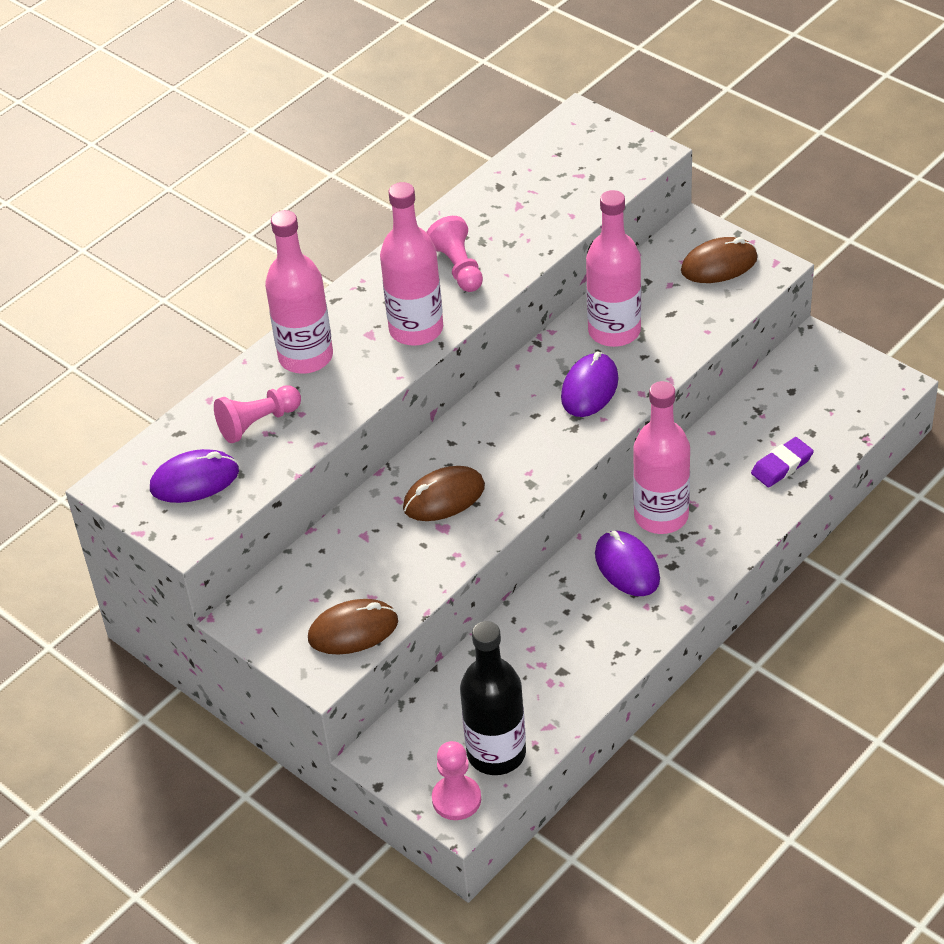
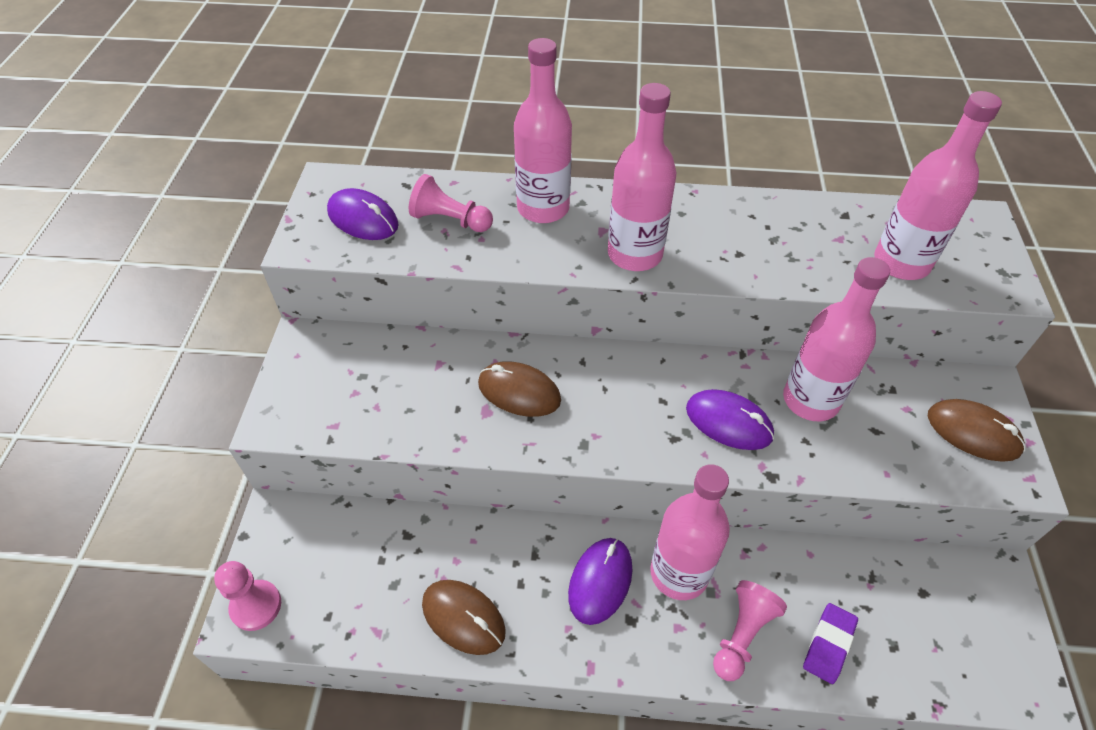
camera: 50 degrees right, 5 degrees up
brown mouse [308,599,398,655] -> brown mouse moved to [422,580,506,655]
pink pawn [426,216,483,292] -> pink pawn moved to [713,580,787,681]
black bottle [460,621,526,775] -> none
purple mouse [561,352,618,417] -> purple mouse turned 45 degrees clockwise [686,389,774,450]
purple eraser [751,437,814,487] -> purple eraser turned 75 degrees counterclockwise [803,603,858,684]
none -> pink bottle [874,91,1002,280]

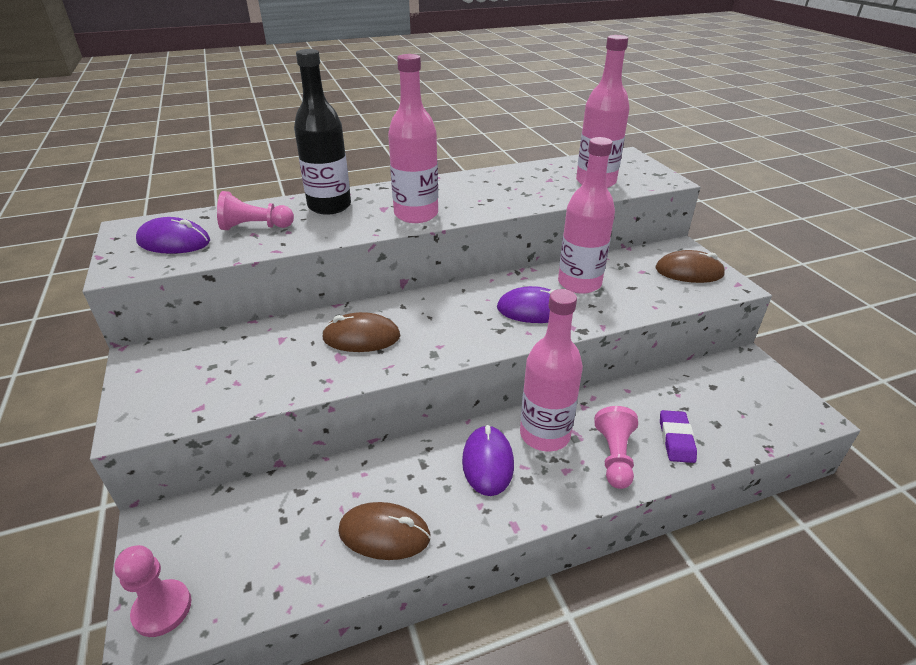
camera: 25 degrees left, 15 degrees down
pink bottle [514,38,572,223] -> black bottle [294,49,351,215]

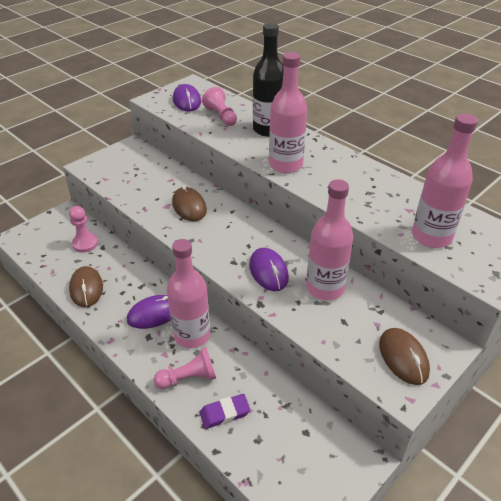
camera: 65 degrees right, 5 degrees up
pink pawn [114,545,191,637] -> pink pawn moved to [69,206,98,252]

